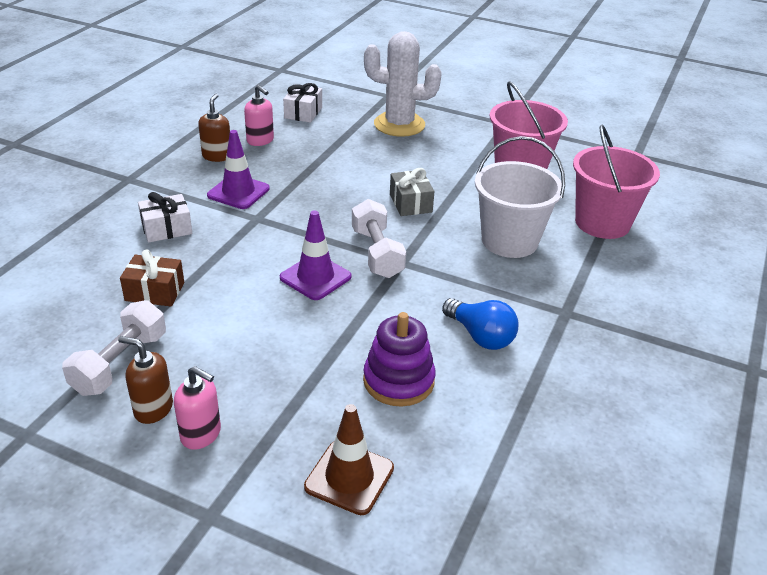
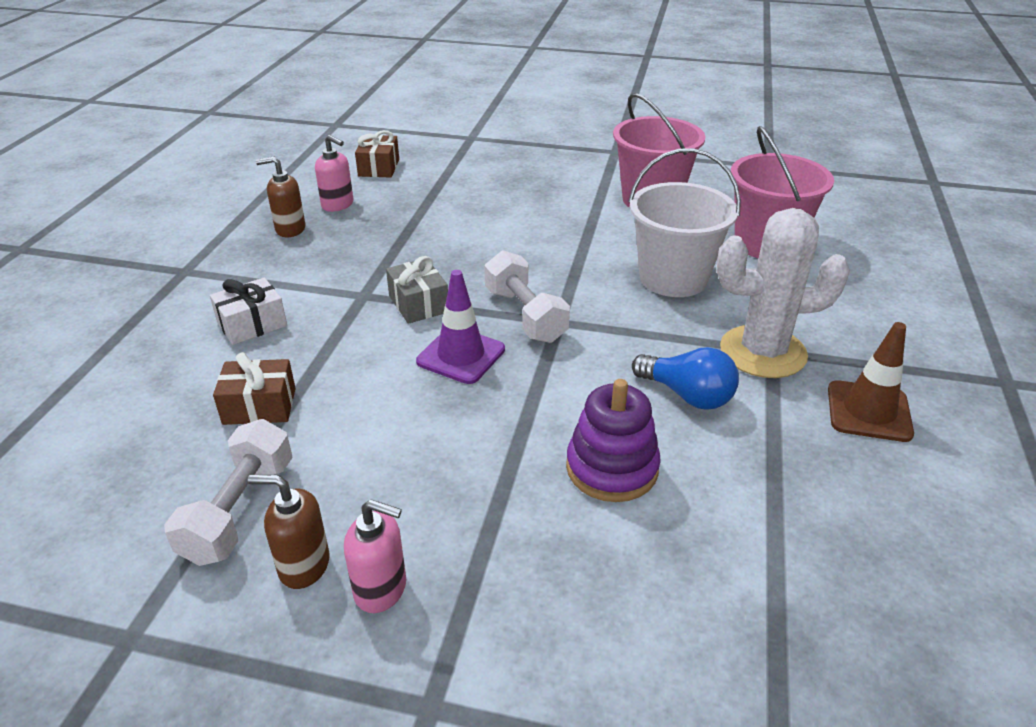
camera: 10 degrees left, 0 degrees up
brown soap dispenser [198,94,230,162] -> brown soap dispenser turned 90 degrees counterclockwise [256,156,305,237]
purple traffic cone [207,130,270,209] -> none
white gift [283,83,322,123] -> brown gift [355,130,399,177]
brown traffic cone [304,404,394,515] -> brown traffic cone moved to [828,322,914,442]
white cactus [364,31,442,137] -> white cactus moved to [717,208,850,378]
grey gift [390,168,434,216] -> grey gift moved to [386,256,448,324]

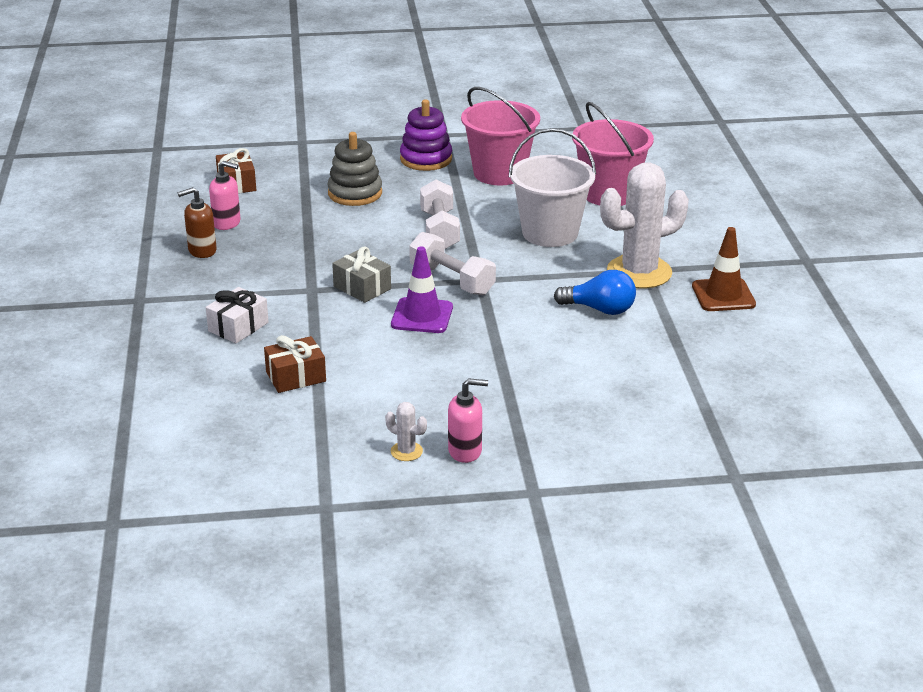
camera: 20 degrees left, 5 degrees down
white dumbbell [164,419,293,566] -> white dumbbell moved to [420,180,460,249]
brown soap dispenser [248,475,330,589] -> white cactus [385,402,427,461]
purple stacking toy [566,379,661,502] -> purple stacking toy moved to [400,99,452,171]
none -> grey stacking toy [328,132,382,206]

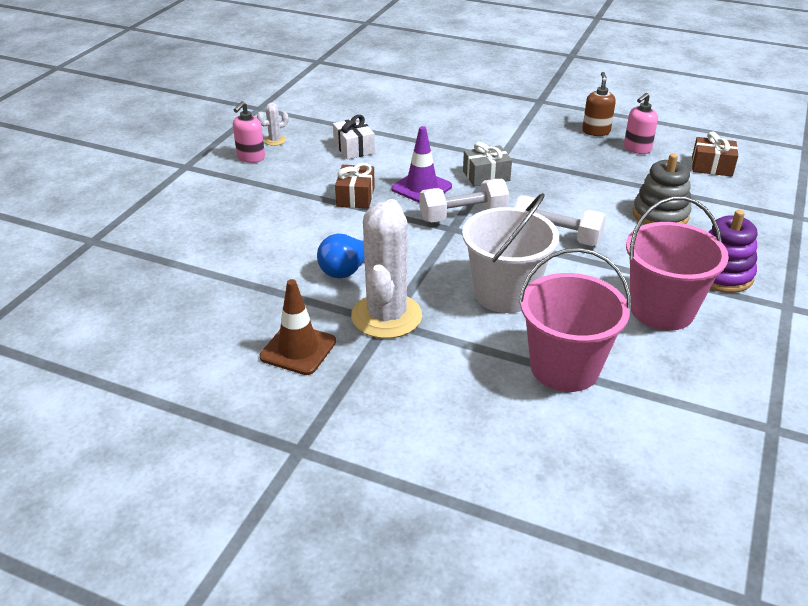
camera: 120 degrees right, 5 degrees up
white gift [206,287,269,343] -> white gift moved to [333,115,375,160]
brown gift [264,335,326,393] -> brown gift moved to [335,163,375,208]

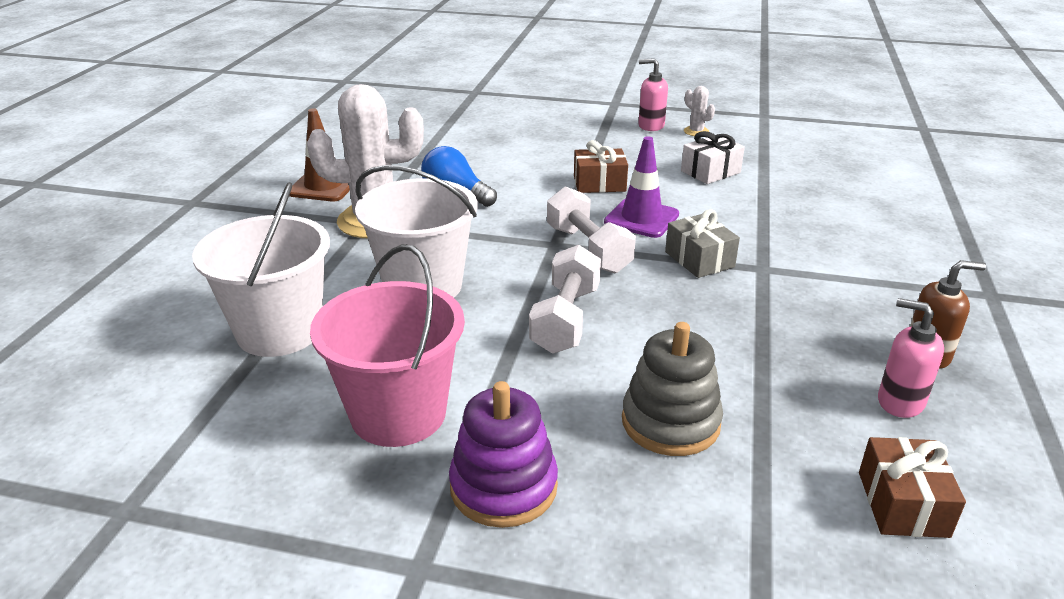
camera: 80 degrees right, 5 degrees down
pink bucket [518,248,631,392] -> white bucket [192,182,330,357]

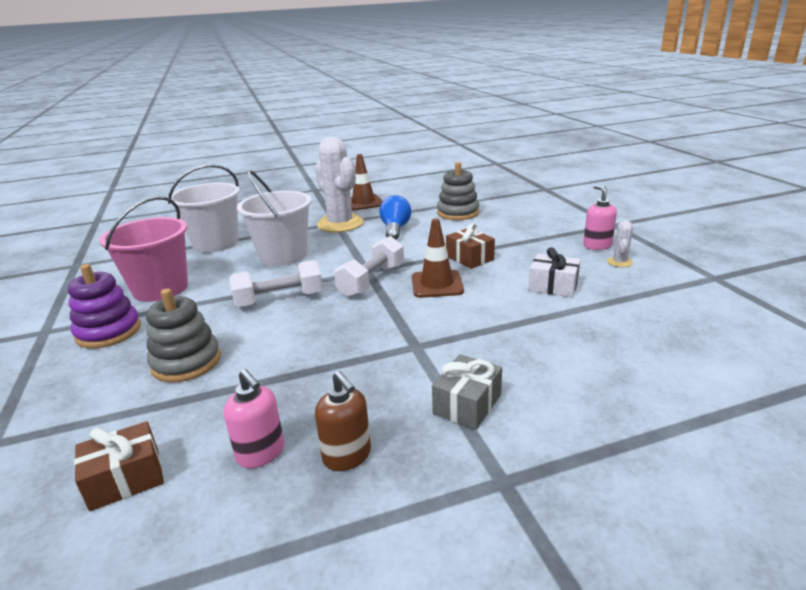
camera: 60 degrees right, 5 degrees down
purple traffic cone [604,136,679,238] -> brown traffic cone [411,219,464,298]
grey gift [665,209,740,278] -> grey gift moved to [432,354,502,430]
pink soap dispenser [878,298,944,418] -> pink soap dispenser turned 135 degrees clockwise [224,369,284,468]
none -> grey stacking toy [437,162,479,220]

